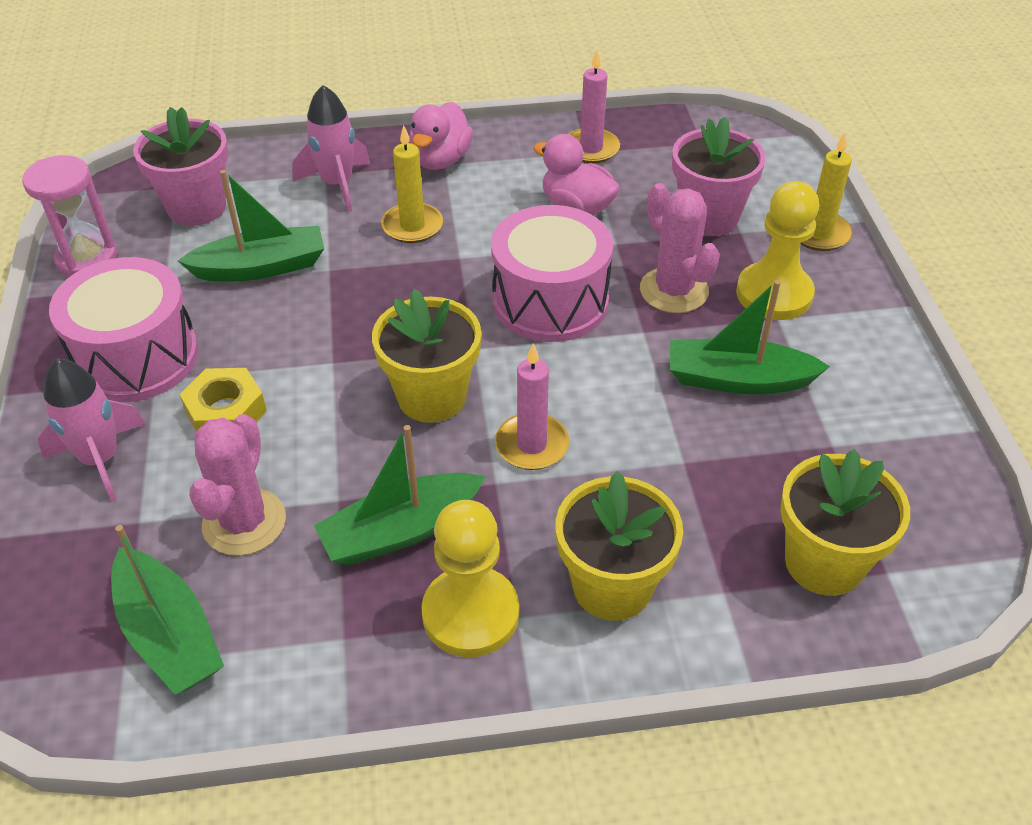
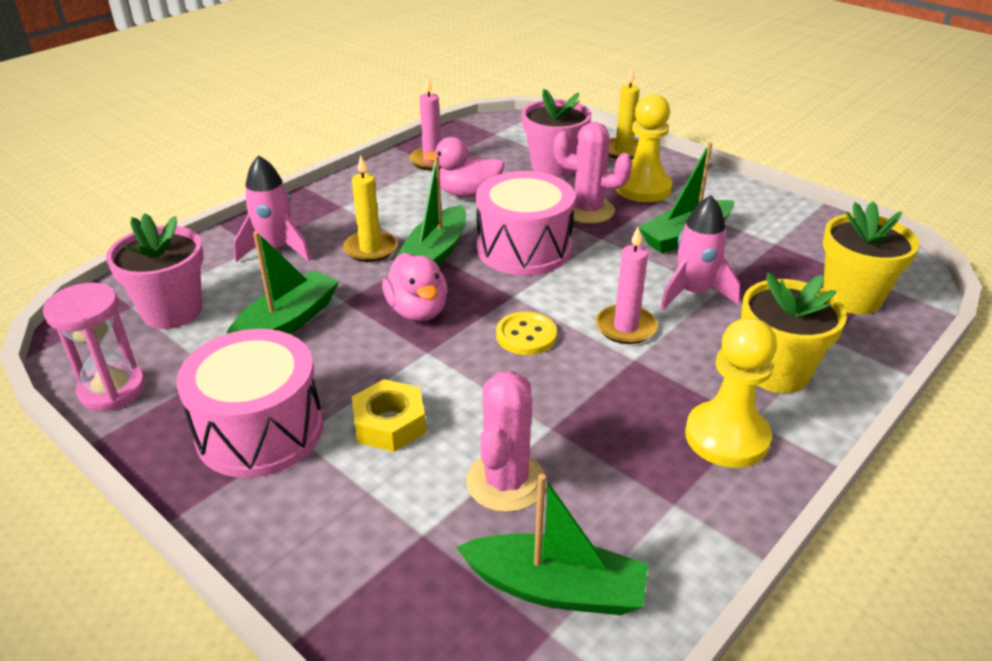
camera: 40 degrees left, 10 degrees down
pink rocket [37,359,145,502] -> pink rocket moved to [660,195,740,310]
pink cactus [189,414,286,556] -> pink cactus turned 45 degrees clockwise [466,371,546,512]
green boat [314,425,486,565] -> green boat moved to [394,155,466,266]
yellow flower pot [372,289,481,423] -> yellow button [496,312,557,355]
pink duck [409,102,473,170] -> pink duck moved to [382,253,448,322]

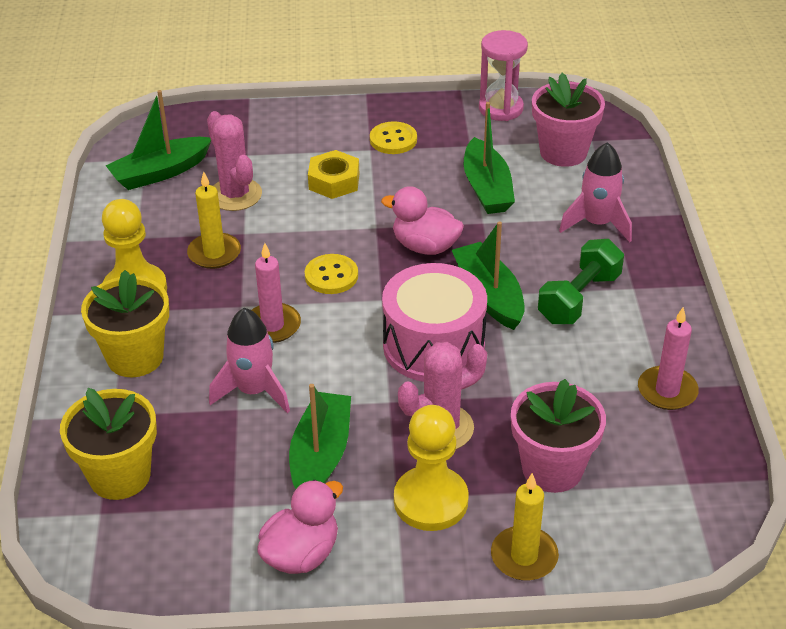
camera: 135 degrees right, 5 degrees up
pink drum [176,329,323,478] -> yellow button [370,121,417,154]
yellow candle [343,154,397,262] -> yellow candle moved to [187,172,241,269]
pink duck [423,137,505,198] -> pink duck moved to [257,480,343,574]
none -> green dumbbell [538,239,624,324]

